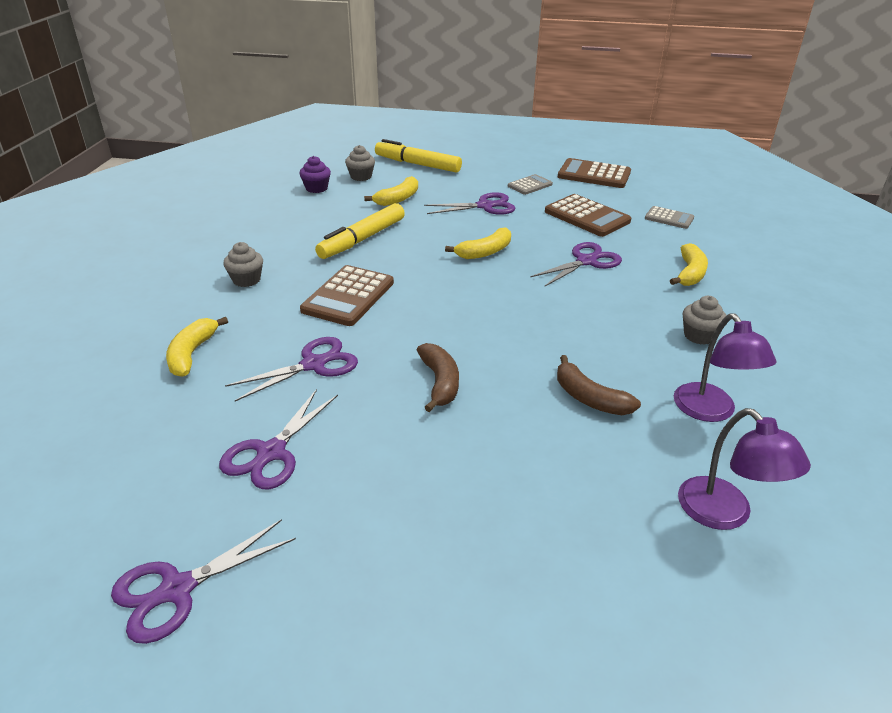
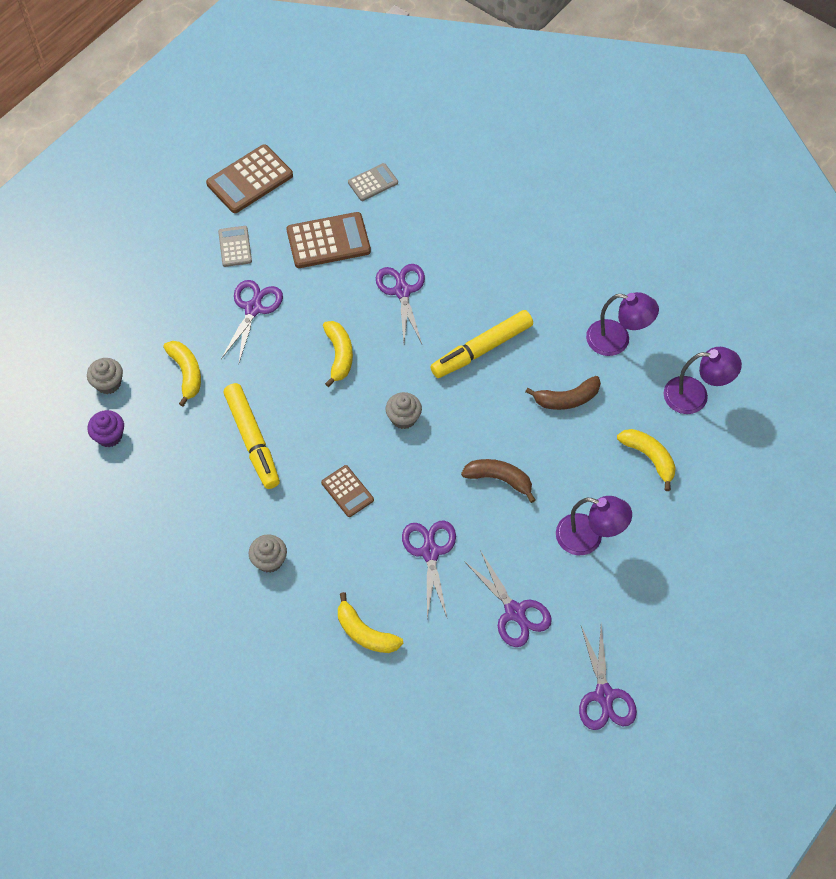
camera: 60 degrees left, 25 degrees up
brown calculator [300,265,394,326] -> brown calculator [321,465,374,517], size x0.58
yellow marker [375,139,462,172] -> yellow marker moved to [430,310,533,378]
yellow banana [670,243,708,286] -> yellow banana moved to [617,429,676,491]
grey cupcake [683,296,727,345] -> grey cupcake moved to [385,392,422,429]
none -> purple lamp [556,496,632,555]

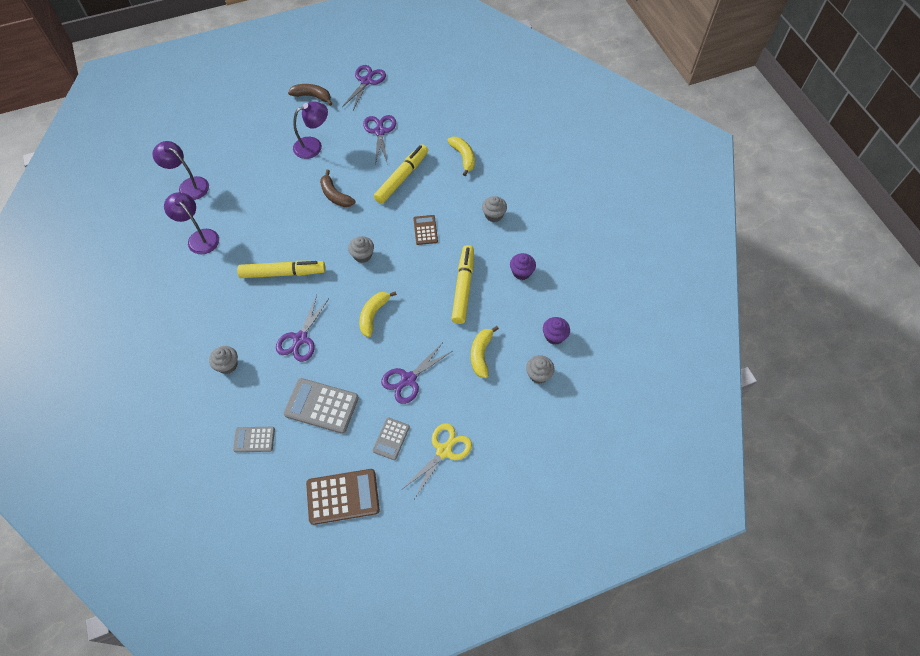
camera: 150 degrees left, 0 degrees up
brown calculator [287,212,371,268] -> grey calculator [284,378,359,434]
purple scissors [402,520,456,618] -> yellow marker [374,144,428,204]
brown banana [525,376,601,410] -> brown banana moved to [288,84,333,106]
purple lamp [556,496,632,555] -> purple lamp turned 105 degrees clockwise [293,101,328,159]
yellow banana [617,429,676,491] -> none
none -> grey cupcake [209,346,238,374]
none -> yellow scissors [404,423,472,499]
none -> purple cupcake [510,253,536,280]

